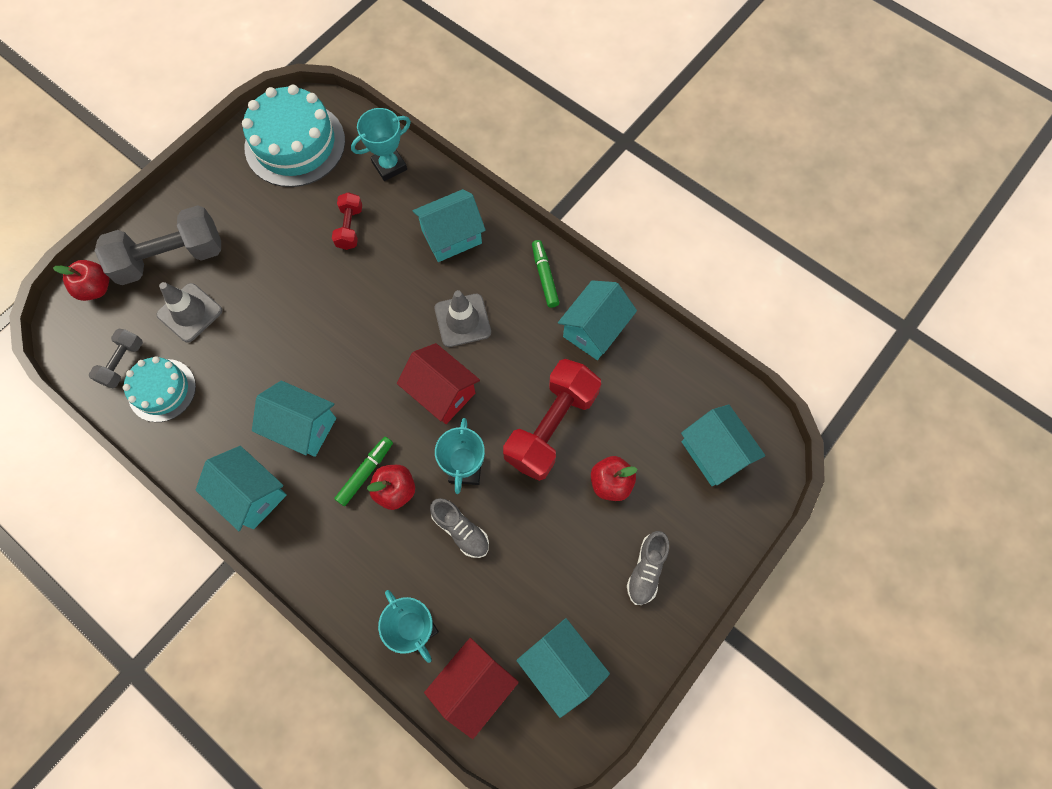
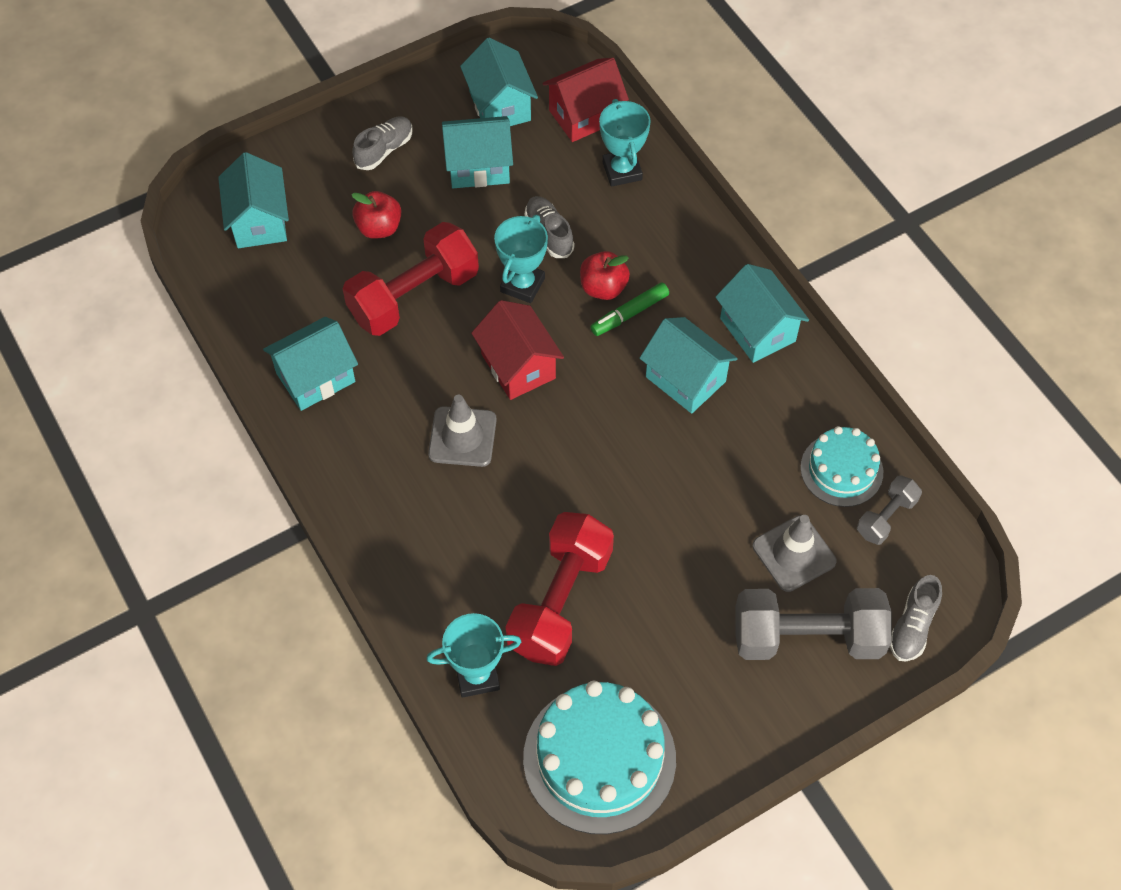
camera: 160 degrees left, 10 degrees down
red apple [53,260,109,301] -> grey shoe [890,575,942,661]
red dumbbell [332,192,362,250] -> red dumbbell [505,512,614,666], size x1.97
turquoise house [413,189,486,262] -> turquoise house moved to [442,116,513,188]
green marker [532,240,560,308] -> none

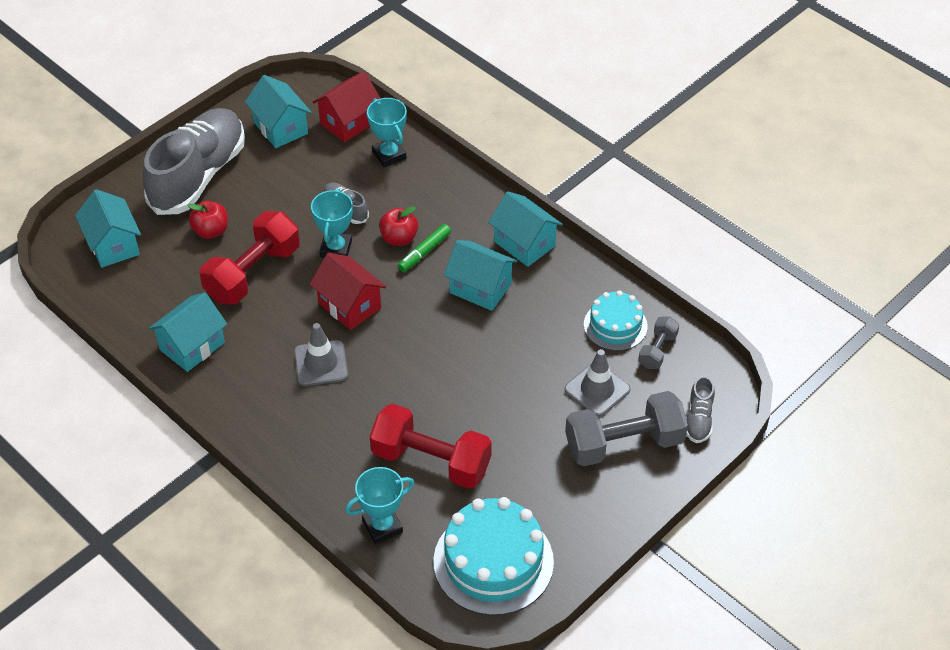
camera: 15 degrees left, 10 degrees down
grey shoe [352,117,412,170] -> grey shoe [143,108,245,215], size x2.38
turquoise house [442,116,513,188] -> none
red dumbbell [505,512,614,666] -> red dumbbell turned 75 degrees counterclockwise [370,404,492,489]

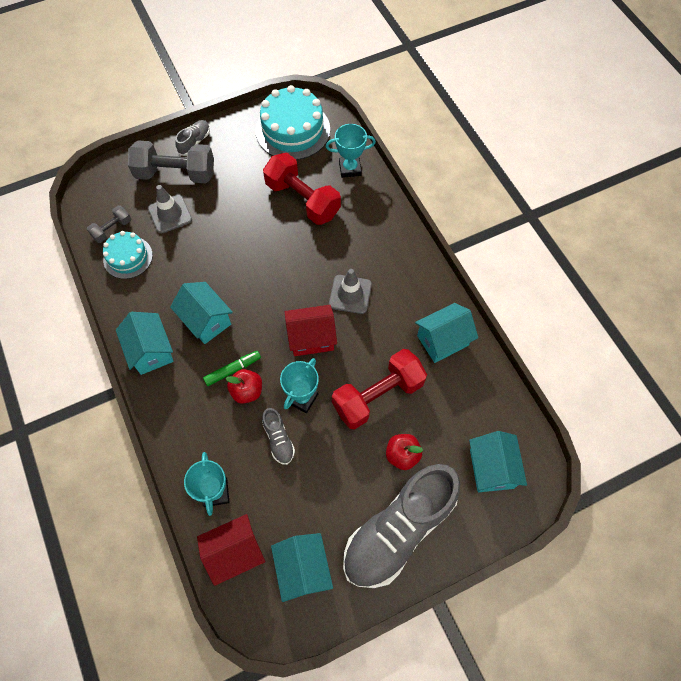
camera: 160 degrees left, 15 degrees up
red house [310,253,386,330] -> red house turned 75 degrees counterclockwise [285,305,337,356]
grey shoe [686,376,715,443] -> grey shoe moved to [175,120,210,156]

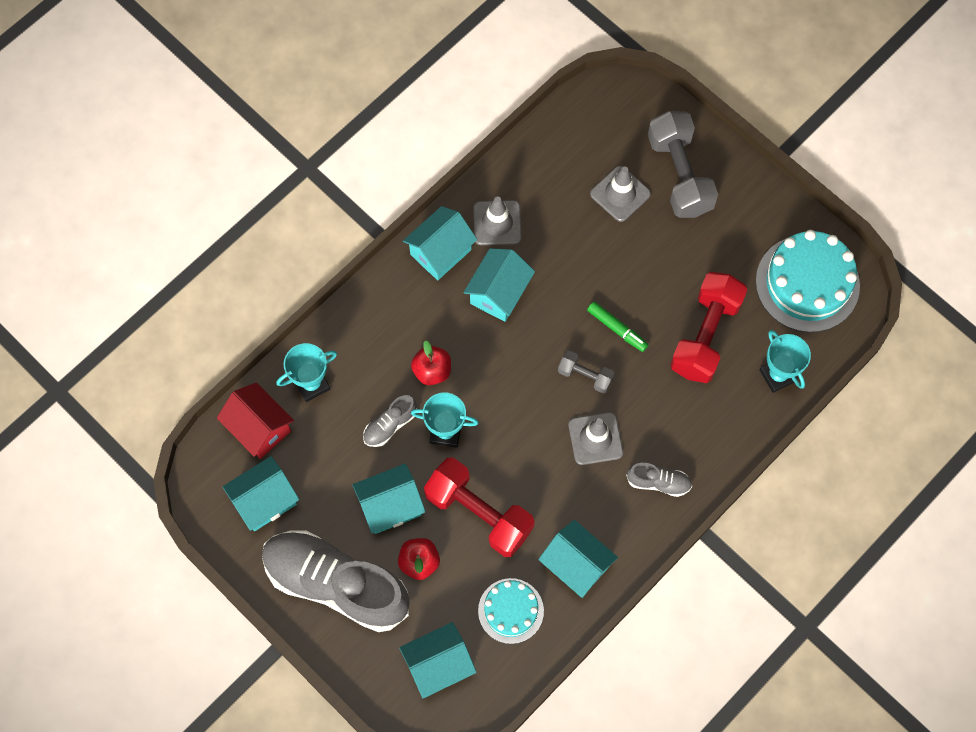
camera: 70 degrees right, 5 degrees up
grey dumbbell [87,205,131,243] -> grey dumbbell moved to [558,350,615,393]
turquoise cake [103,231,153,279] -> turquoise cake moved to [478,578,544,644]
grey shoe [175,120,210,156] -> grey shoe moved to [626,463,692,497]
green marker [203,351,261,386] -> green marker moved to [587,302,648,352]
red house [285,305,337,356] -> none
none -> turquoise house [352,464,426,534]
none -> grey traffic cone [473,196,521,245]

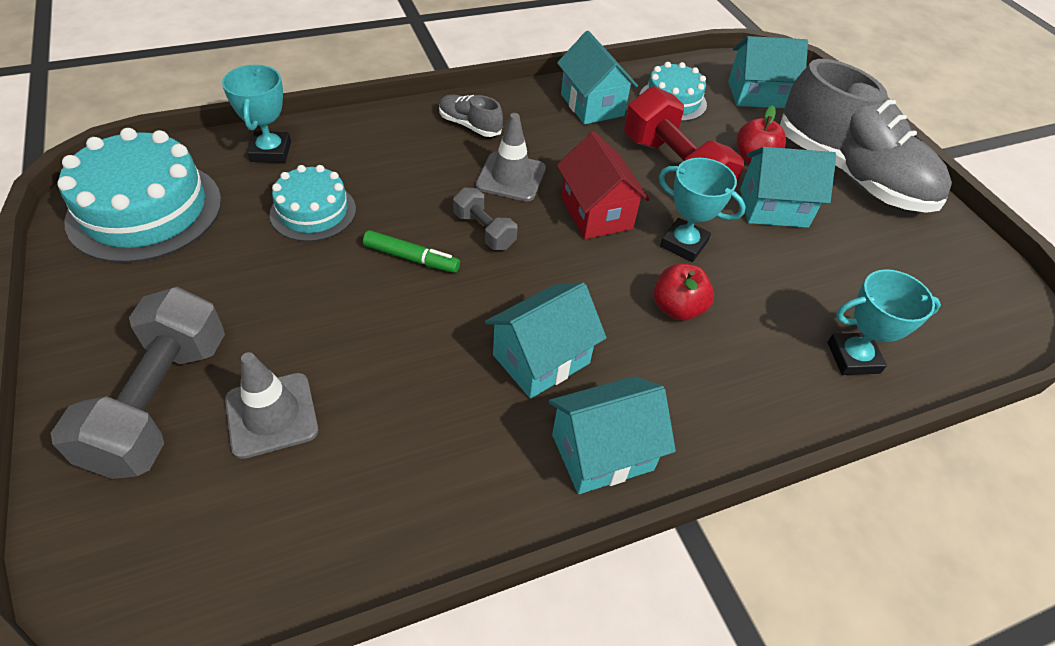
camera: 160 degrees left, 20 degrees down
red house [217,382,294,459] -> red house moved to [557,132,650,239]
turquoise house [223,456,299,531] -> none
grey shoe [363,395,417,447] -> none
grey traffic cone [473,196,521,245] -> none
green marker [587,302,648,352] -> green marker turned 135 degrees clockwise [363,230,460,273]
red dumbbell [670,272,747,383] -> turquoise cake [270,165,356,242]

